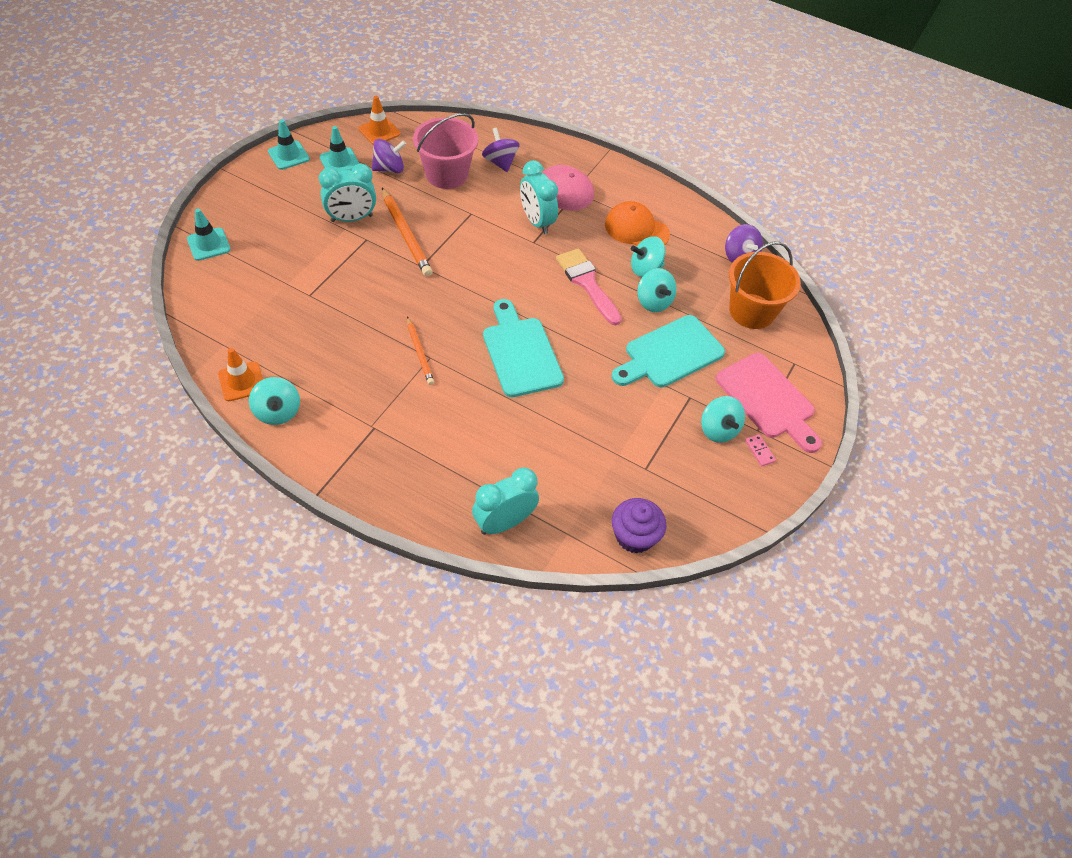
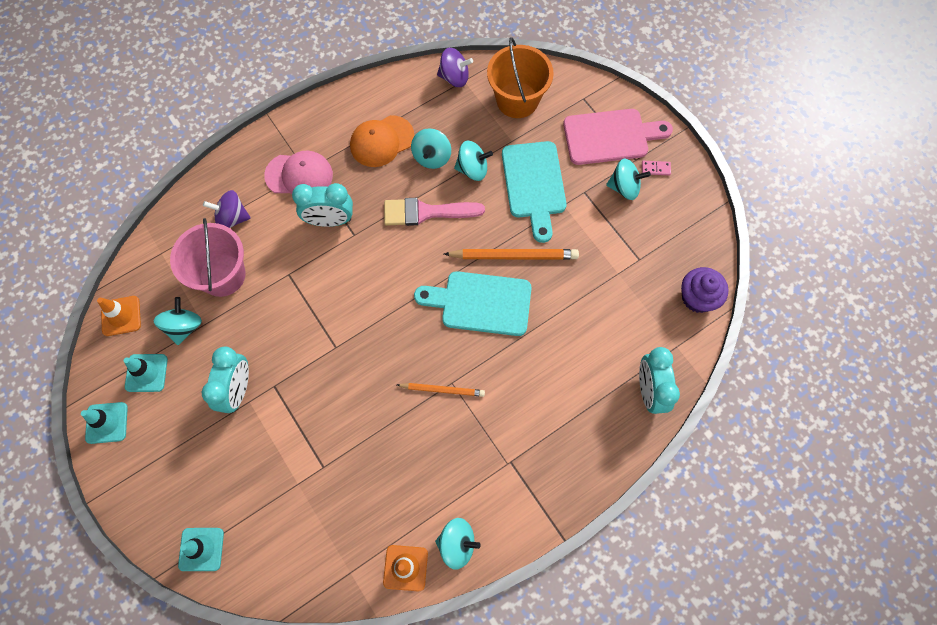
camera: 60 degrees left, 15 degrees up
purple spinning top [372,139,406,173] -> turquoise spinning top [154,297,202,345]
orange pencil [382,188,433,277] -> orange pencil moved to [444,249,579,259]

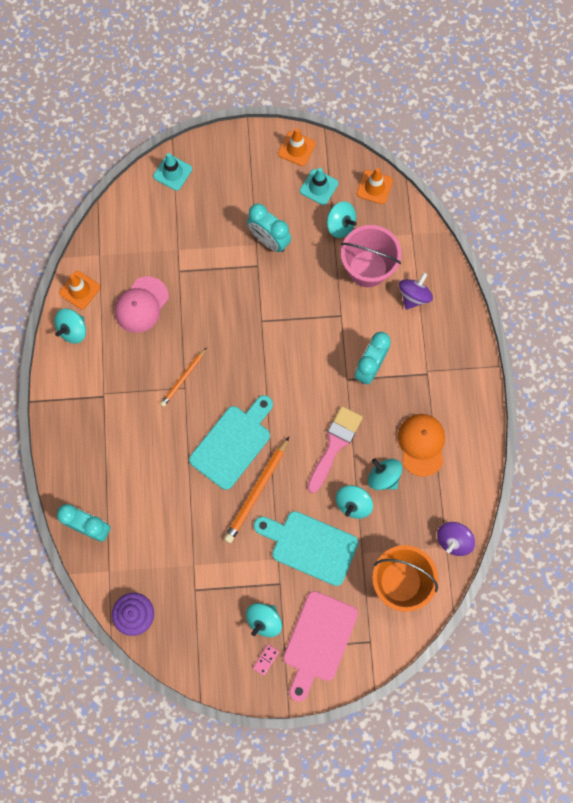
camera: 120 degrees right, 5 degrees up
turquoise traffic cone [81,402,128,444] -> orange traffic cone [278,128,316,166]
pink cap [264,150,333,194] -> pink cap moved to [115,276,169,333]

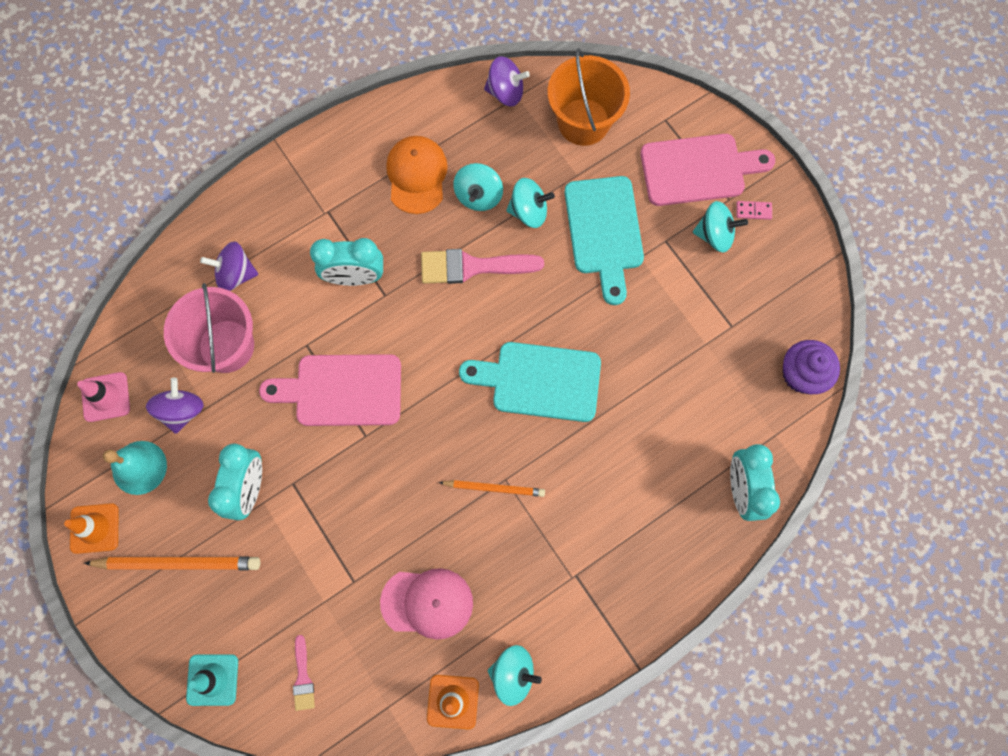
camera: 120 degrees left, 0 degrees up
orange pencil [224,437,289,543] -> orange pencil moved to [84,557,260,570]
turquoise traffic cone [300,168,338,205] -> turquoise bell [103,441,167,495]
turquoise spinning top [327,201,356,238] -> purple spinning top [146,378,204,434]
orange traffic cone [357,168,393,204] -> pink traffic cone [77,372,130,422]
orange cap [398,414,445,477] -> orange cap turned 120 degrees clockwise [386,136,448,214]
none -> pink cutting board [259,354,401,426]
none -> pink brush [293,635,315,711]

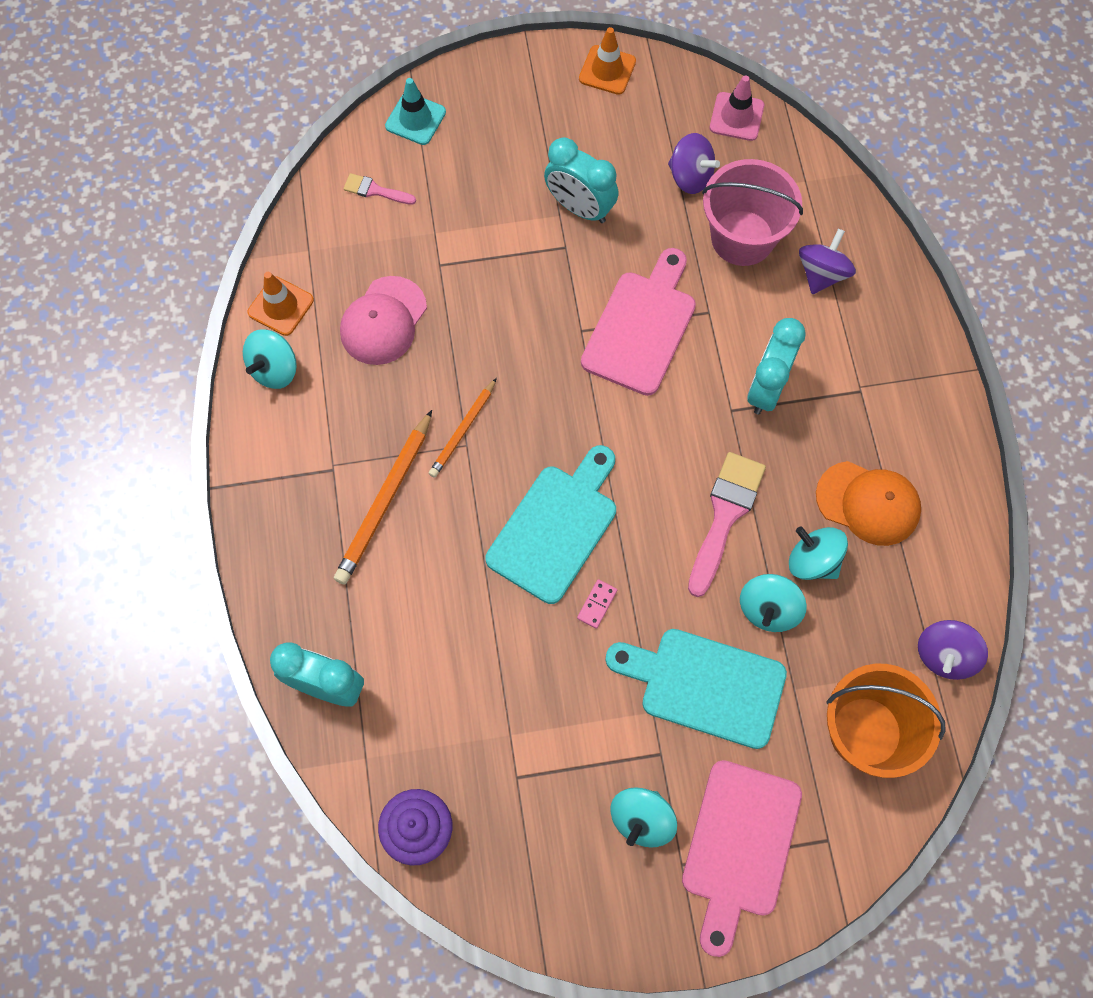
camera: 115 degrees right, 5 degrees down
orange pencil [84,557,260,570] -> orange pencil moved to [334,410,432,584]
turquoise bell [103,441,167,495] -> none
pink domino [736,201,772,220] -> pink domino moved to [577,579,617,629]

